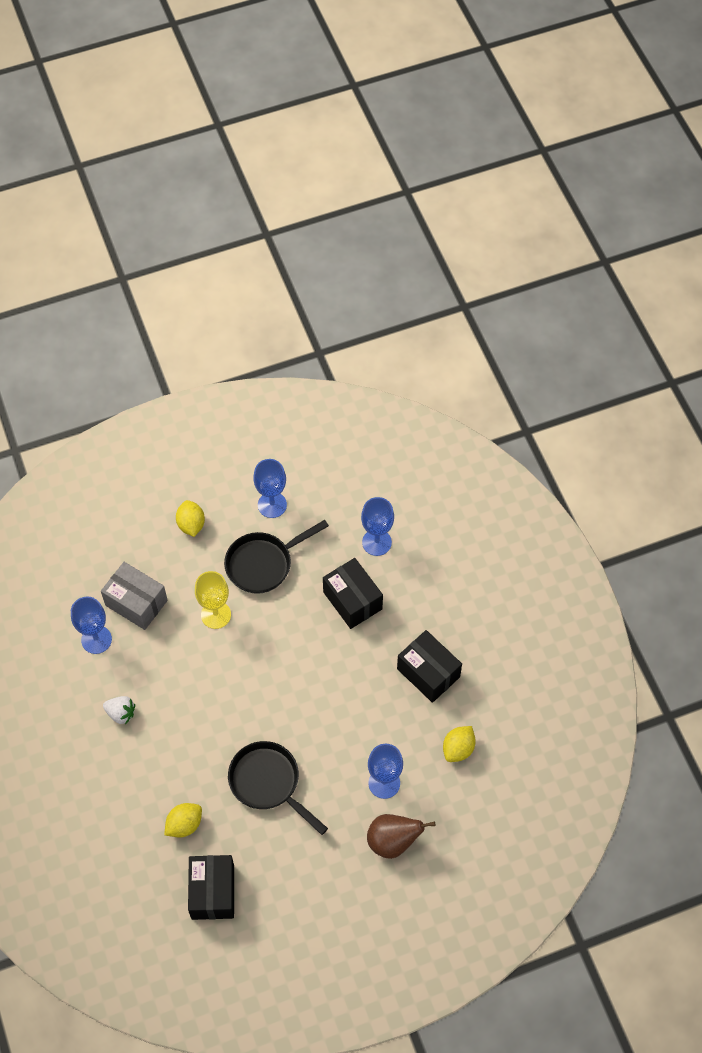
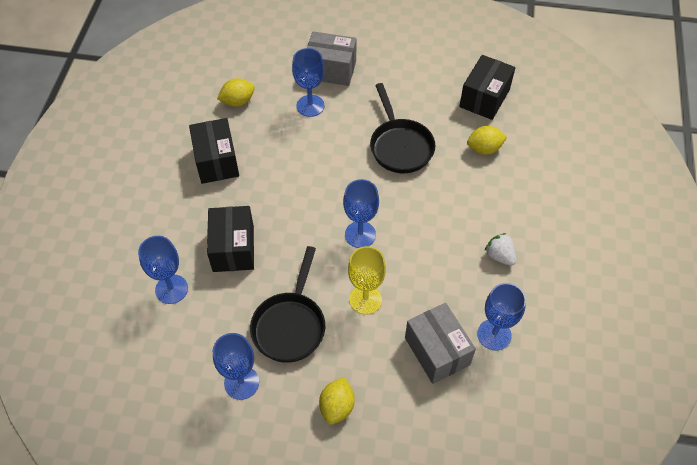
camera: 150 degrees left, 5 degrees down
black pan [224,520,329,594] -> black pan turned 105 degrees clockwise [250,246,325,363]
brown pear [367,814,435,859] -> grey box [307,31,357,86]
none -> blue goblet [343,179,379,248]

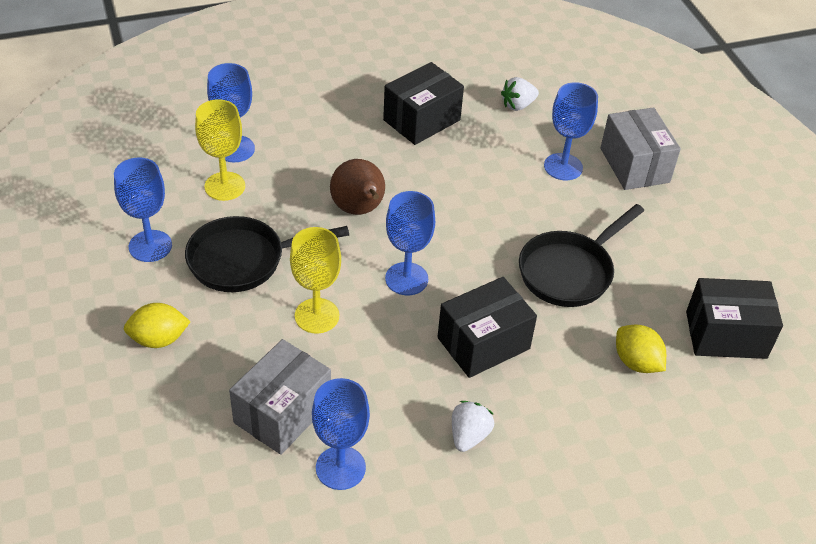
camera: 60 degrees right, 10 degrees down
black box [207,206,254,272] -> black box moved to [438,277,537,378]
yellow lemon [217,78,255,107] -> white strawberry [501,77,539,111]
none -> yellow goblet [195,99,245,201]
none -> brown pear [330,159,385,215]

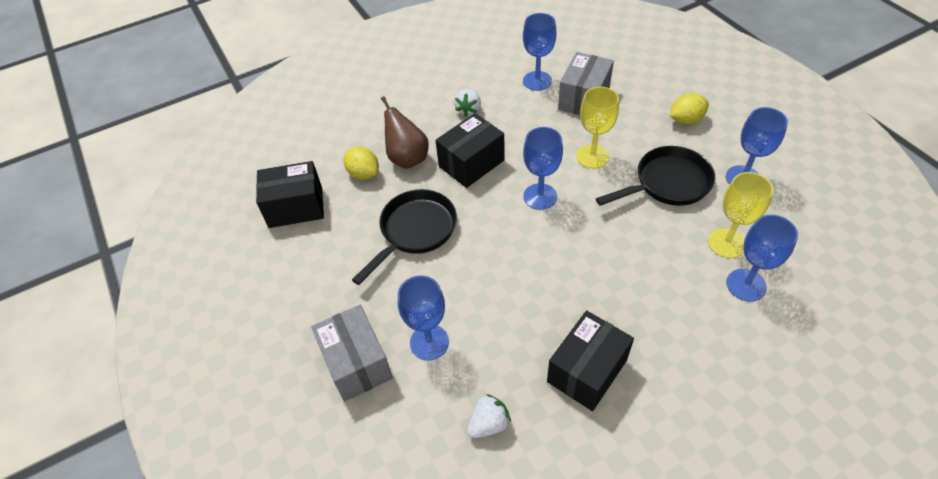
camera: 175 degrees right, 5 degrees up
brown pear [330,159,385,215] -> brown pear moved to [381,96,429,169]

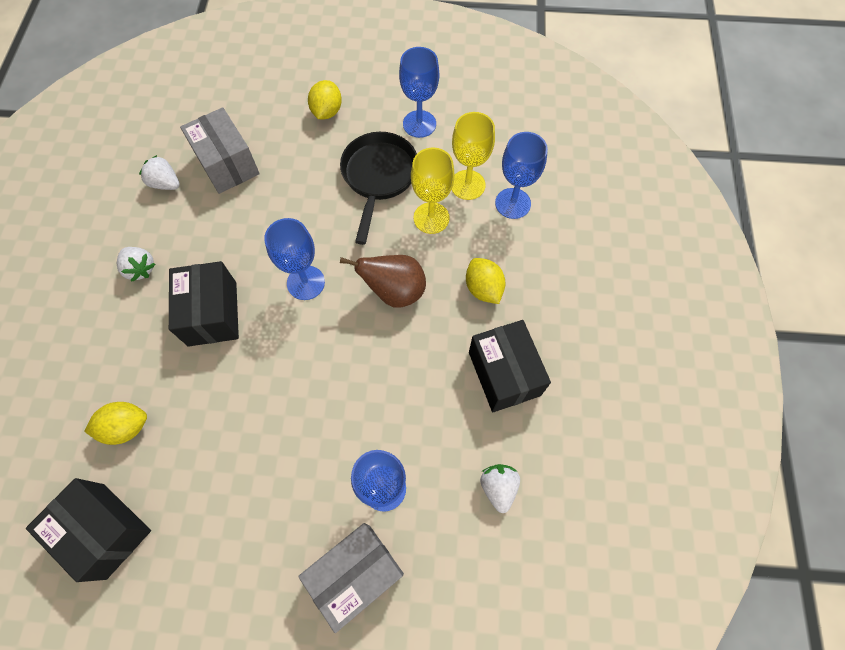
camera: 60 degrees left, 15 degrees up
black box [256,161,324,228] -> black box turned 75 degrees counterclockwise [26,478,151,582]
grey box [311,305,393,402] -> grey box turned 45 degrees counterclockwise [298,523,404,633]
black pan [352,189,457,285] -> none
brown pear [381,96,429,169] -> brown pear moved to [340,255,426,308]
blue goblet [523,13,557,91] -> white strawberry [139,155,180,190]
yellow goblet [576,87,619,168] -> yellow goblet moved to [411,148,455,234]
none -> yellow lemon [466,258,505,304]

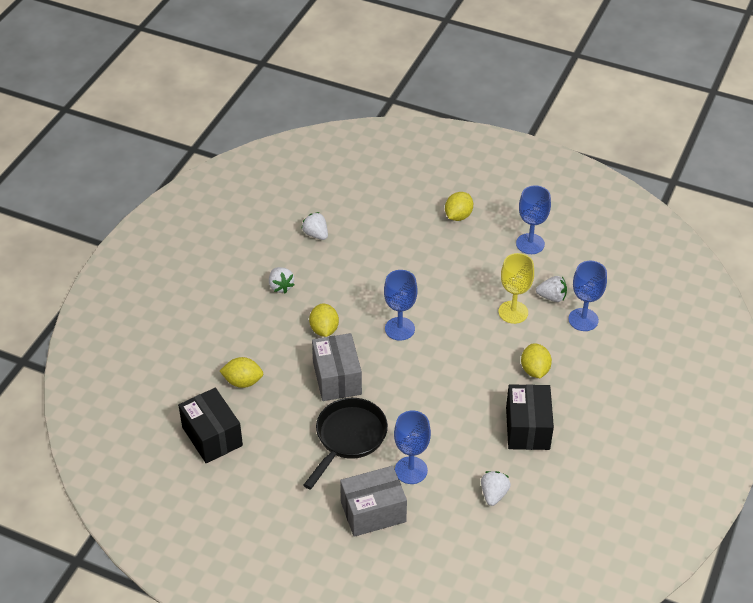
camera: 20 degrees right, 20 degrees down
black box [169,261,239,347] -> yellow lemon [309,303,339,337]
grey box [180,107,260,194] -> grey box moved to [312,333,362,401]
black pan [340,132,417,245] -> black pan moved to [303,398,388,490]
brown pear [340,255,426,308] -> none
yellow goblet [452,112,495,200] -> white strawberry [536,276,567,302]

